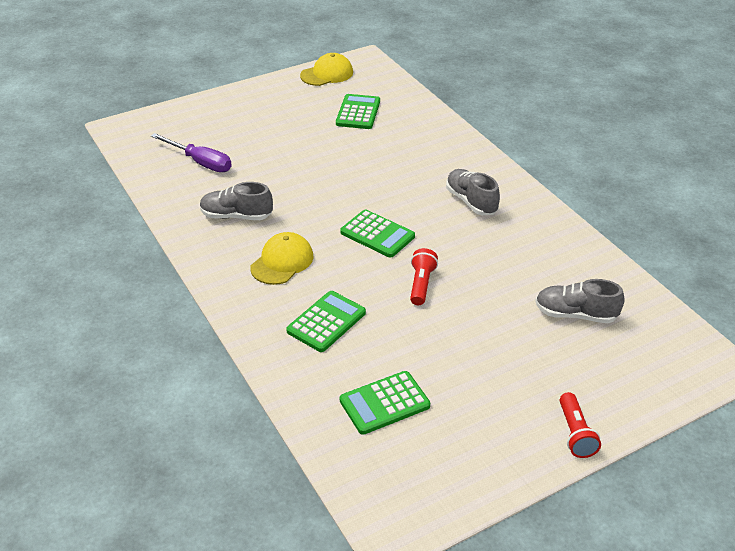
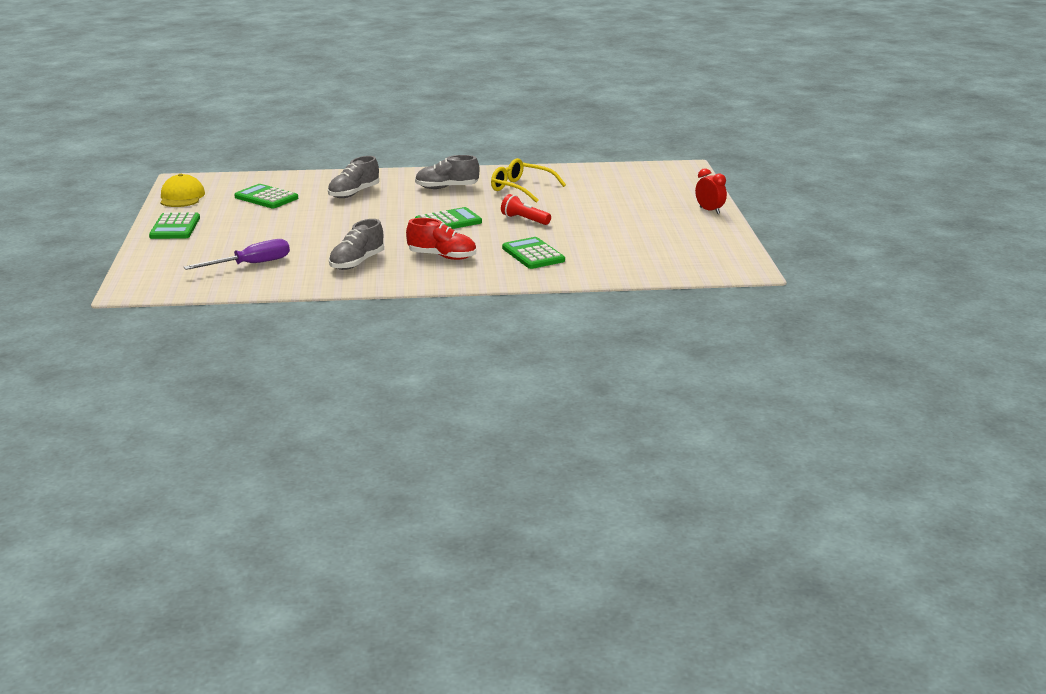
camera: 65 degrees left, 15 degrees down
yellow cap [250,232,314,285] -> red shoe [406,218,476,260]
green calculator [340,371,430,435] -> green calculator moved to [149,212,200,239]
grey shoe [535,279,625,323] -> grey shoe moved to [328,156,379,198]
red flashlight [560,392,601,458] -> red clock [695,168,727,214]
none -> yellow glasses [491,158,566,203]

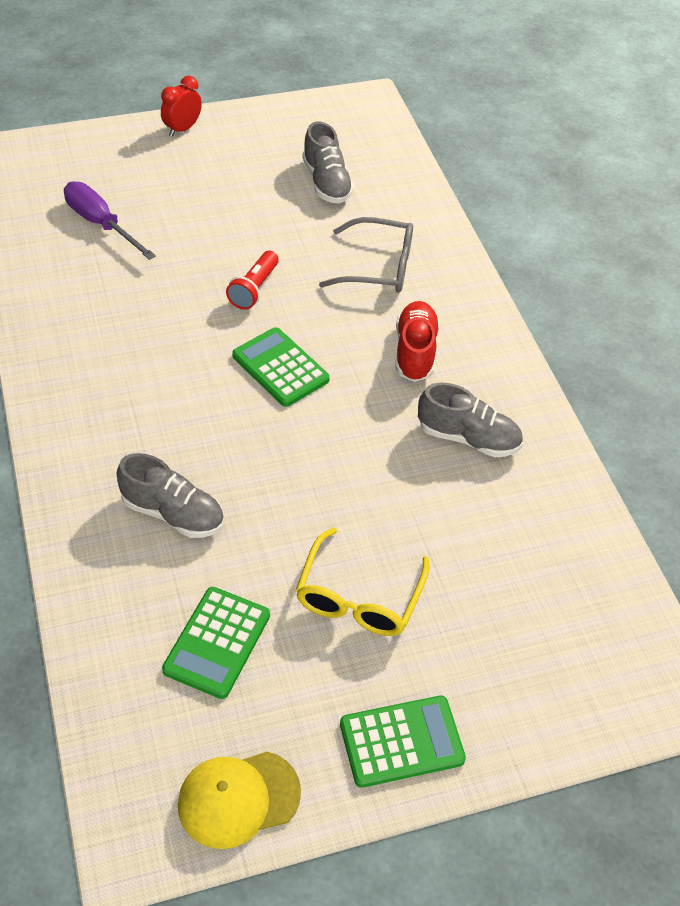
camera: 105 degrees left, 25 degrees up
purple screwdriver [184,239,290,270] -> purple screwdriver moved to [64,181,156,260]
grey shoe [415,155,479,189] -> grey shoe moved to [303,122,354,203]
yellow glasses [491,158,566,203] -> yellow glasses moved to [296,527,430,636]
green calculator [502,237,565,269] -> grey glasses [319,217,413,293]

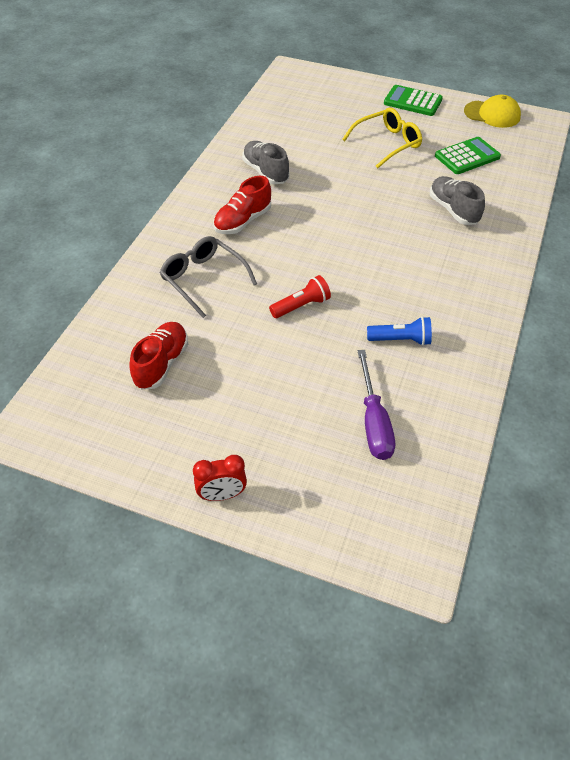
camera: 140 degrees left, 0 degrees up
green calculator [232,327,330,407] -> none
grey shoe [303,122,354,203] -> red shoe [129,322,188,390]
none -> blue flashlight [367,317,432,346]

